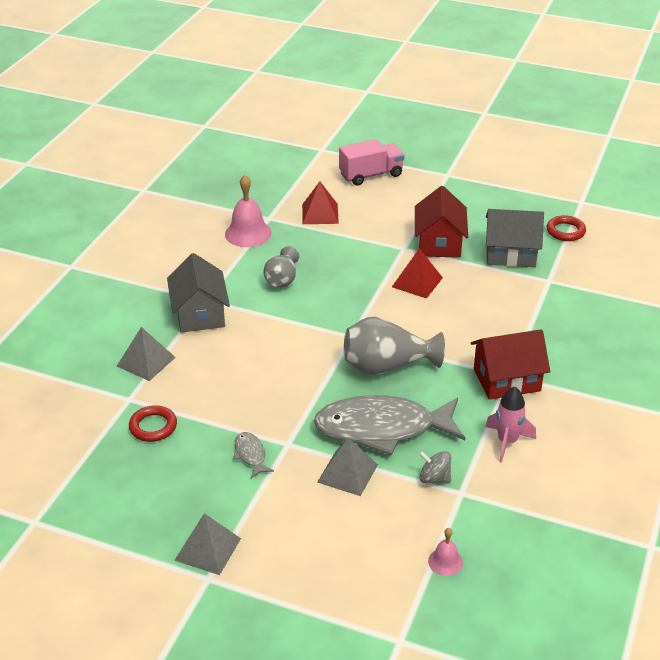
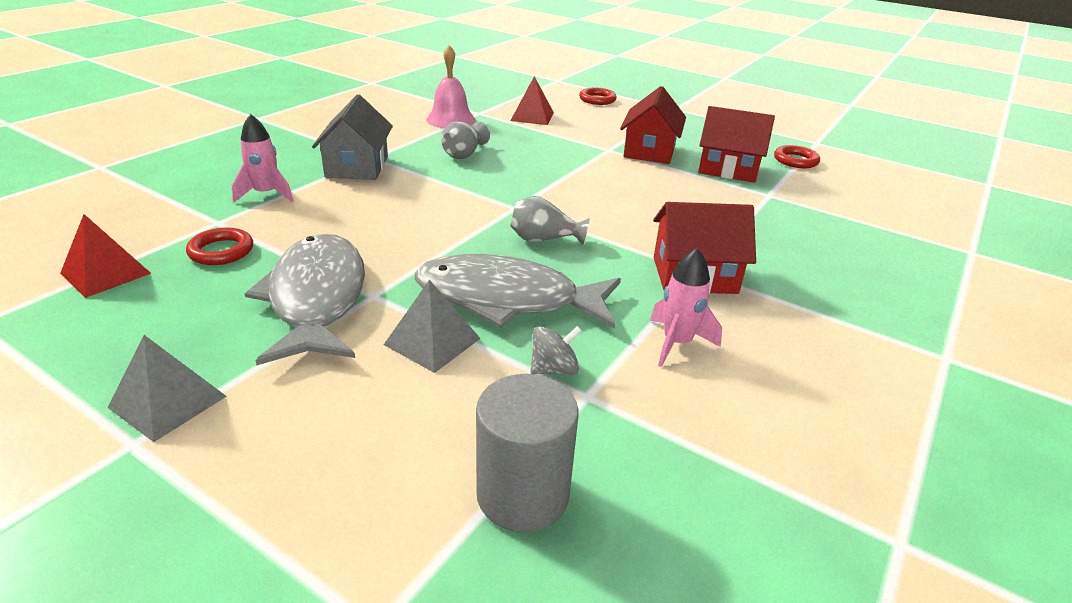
camera: 10 degrees right, 5 degrees down
grey pyramid [117,327,176,381] -> pink rocket [231,114,294,203]
grey fish [233,432,274,478] -> grey fish [244,234,365,365], size x2.45
pink truck [339,139,404,186] -> red ring [579,88,617,105]
grey vase [344,317,445,375] -> grey vase [510,196,590,245], size x0.61
red pyramid [392,249,443,299] -> red pyramid moved to [60,214,151,298]
grey spinning top [419,451,451,483] -> grey spinning top turned 120 degrees clockwise [530,326,582,375]
pink bell [428,528,463,576] -> grey cylinder [476,374,579,532]
grey house [486,209,544,267] -> red house [698,106,775,182]

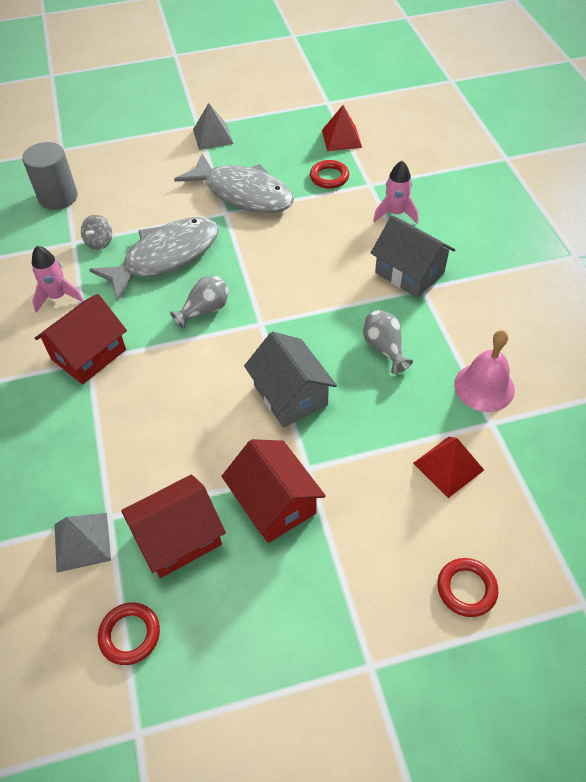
camera: 135 degrees right, 20 degrees up
grey pyramid [384,280,481,373] -> grey pyramid moved to [55,513,111,573]
none -> grey house [244,332,337,427]

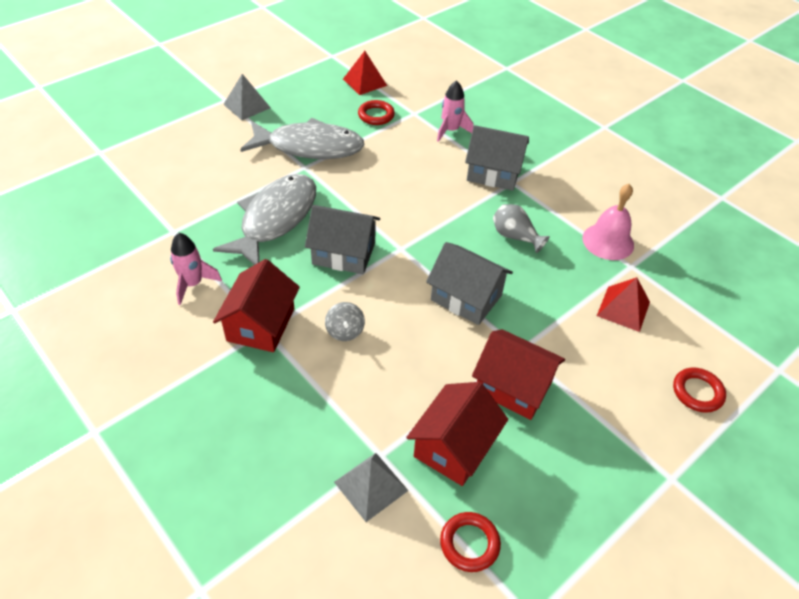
camera: 30 degrees left, 5 degrees down
grey cylinder [22,142,78,210] -> none
grey spinning top [81,215,112,250] -> grey spinning top moved to [325,302,365,341]
grey vase [170,276,229,330] -> grey house [305,205,380,274]

